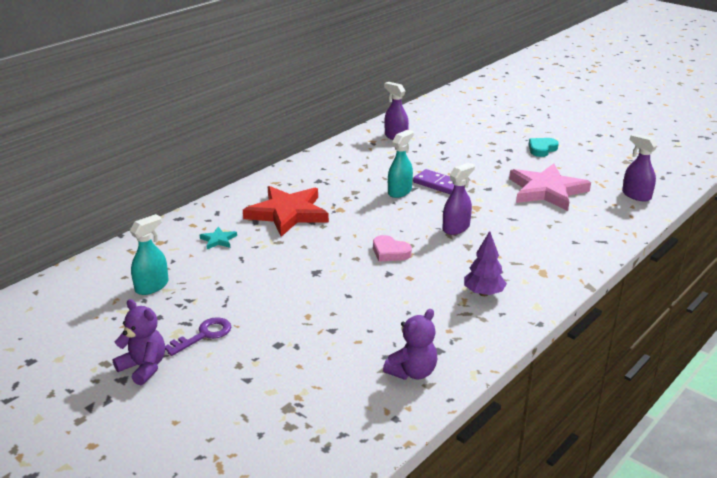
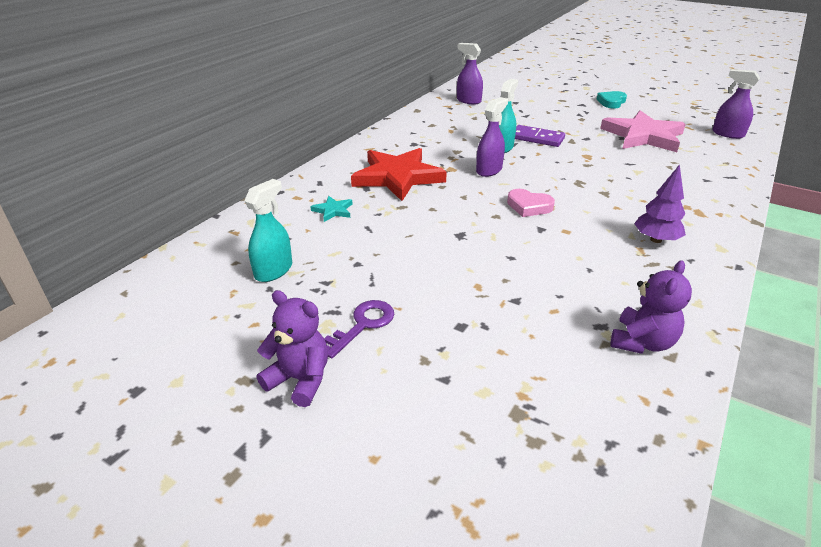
camera: 10 degrees left, 5 degrees up
purple spray bottle [443,163,475,235] -> purple spray bottle moved to [476,97,508,177]

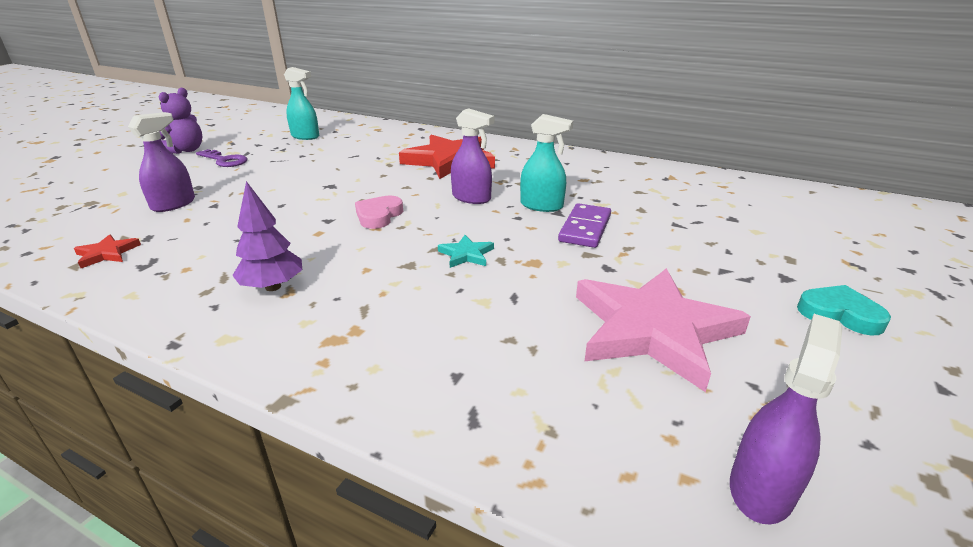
camera: 85 degrees right, 5 degrees down
turquoise star [310,196,352,222] -> turquoise star moved to [438,235,494,268]
purple spray bottle [457,43,483,104] -> purple spray bottle moved to [128,112,195,212]
purple teddy bear [611,260,692,354] -> red star [74,234,141,268]

